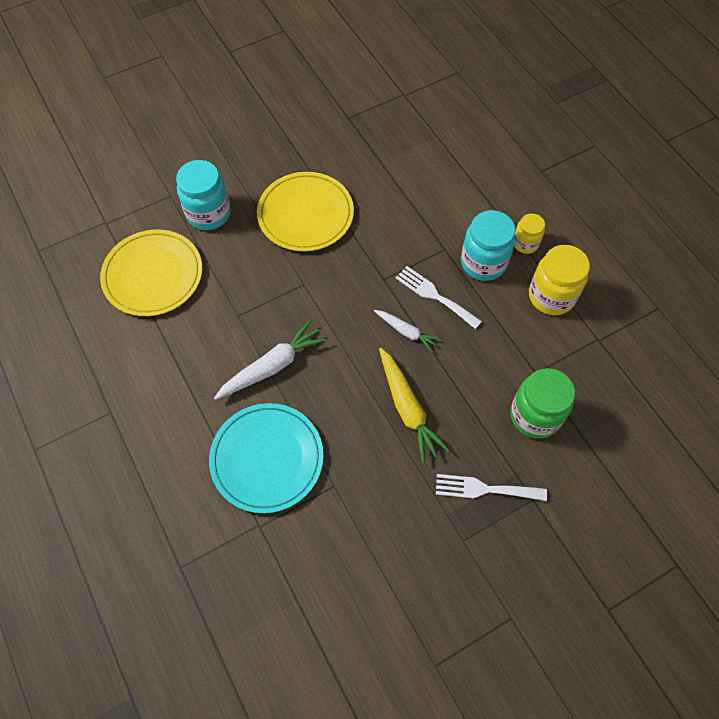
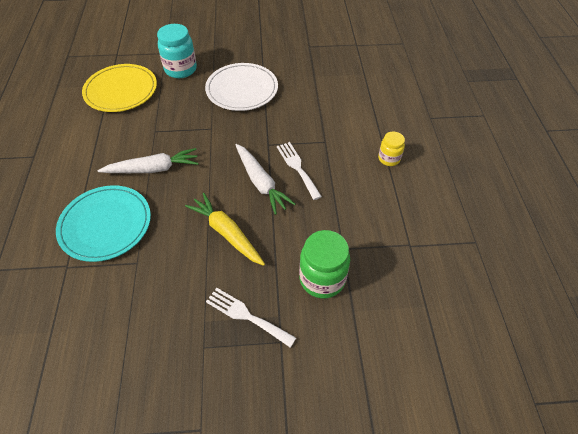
camera: 25 degrees right, 10 degrees down
yellow plate [257,172,354,252] -> white plate [205,63,278,111]
white carrot [374,310,441,352] -> white carrot [235,144,295,215], size x1.66
yellow carrot [379,348,450,463] -> yellow carrot turned 135 degrees clockwise [185,193,265,266]
turquoise jar [461,210,515,281] -> none
yellow jar [529,245,590,315] -> none

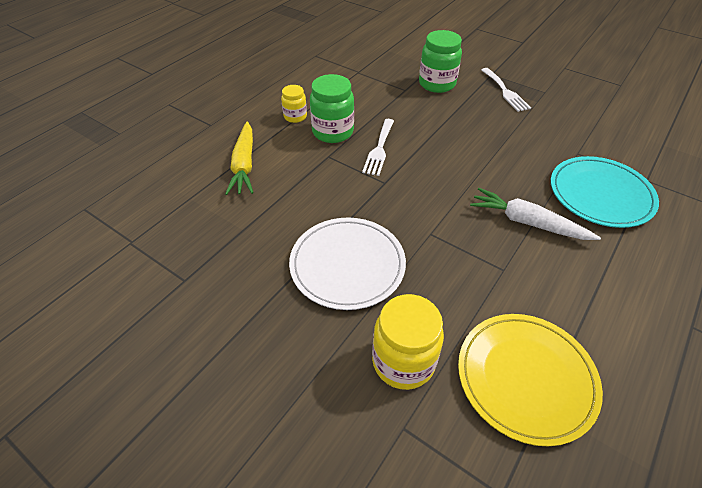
camera: 140 degrees left, 5 degrees down
turquoise jar [157,24,197,78] -> yellow jar [372,294,444,390]
yellow carrot [185,193,265,266] -> yellow carrot moved to [225,121,254,195]
white carrot [235,144,295,215] -> none
none -> green jar [310,74,354,143]

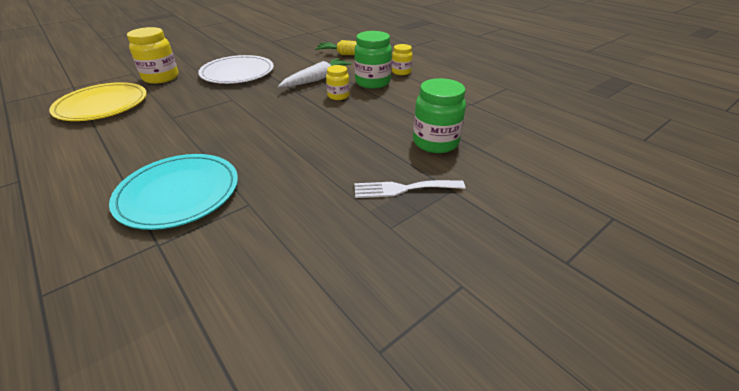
camera: 105 degrees right, 10 degrees down
white fork [362,119,394,176] -> yellow jar [326,65,350,100]
white carrot [470,188,601,240] -> white carrot moved to [278,58,352,87]

